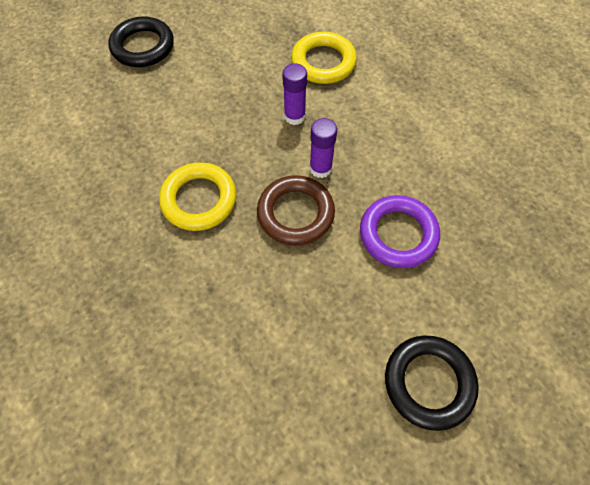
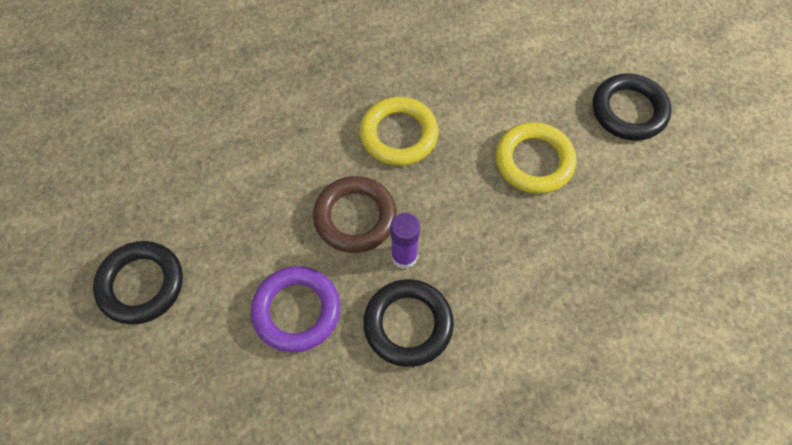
camera: 105 degrees right, 0 degrees up
purple glue stick [282,63,307,125] -> none
yellow ring [291,32,357,84] -> yellow ring moved to [495,122,576,194]
none -> black ring [363,279,454,367]

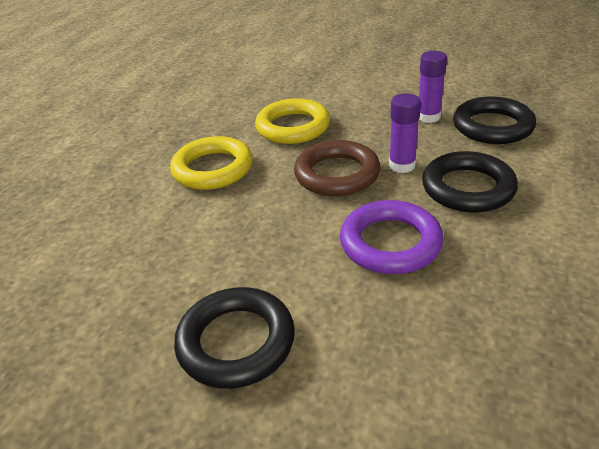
camera: 45 degrees left, 25 degrees down
yellow ring [495,122,576,194] -> yellow ring moved to [170,136,253,190]
black ring [593,73,672,141] -> black ring moved to [453,96,536,144]
none -> purple glue stick [419,51,447,123]

